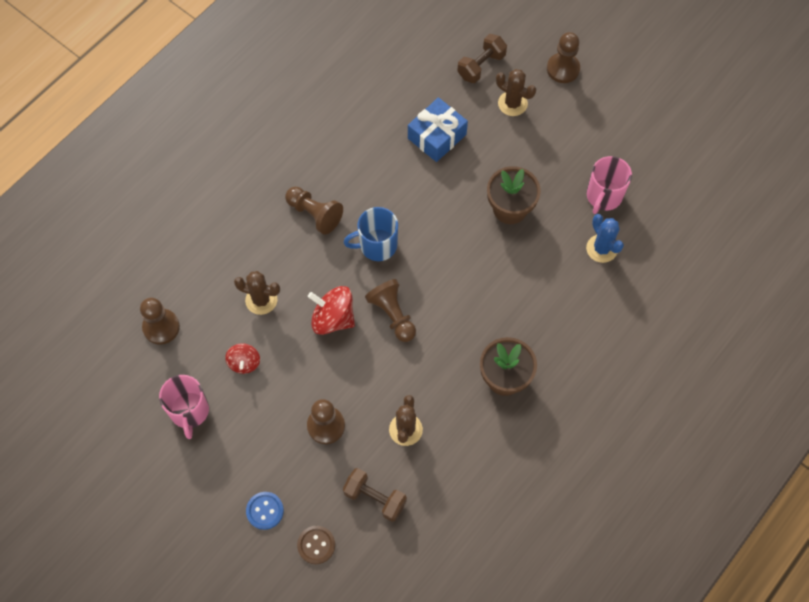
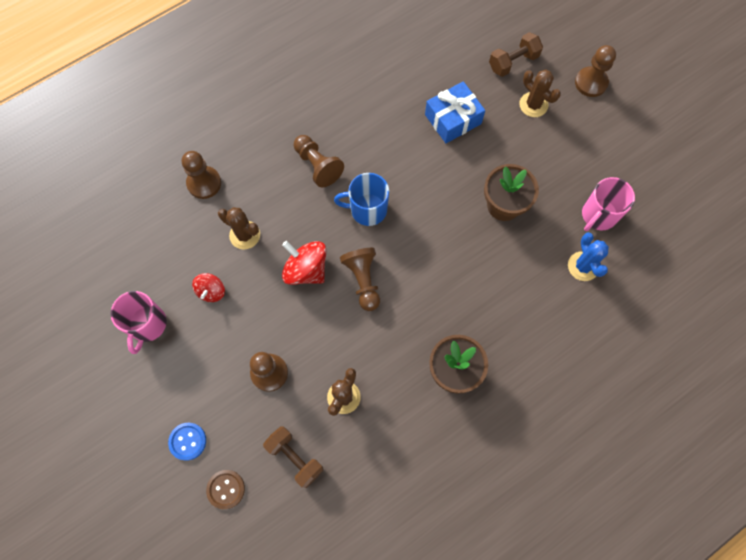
camera: 15 degrees right, 5 degrees up
brown pawn [140,297,180,345] -> brown pawn moved to [182,151,221,199]

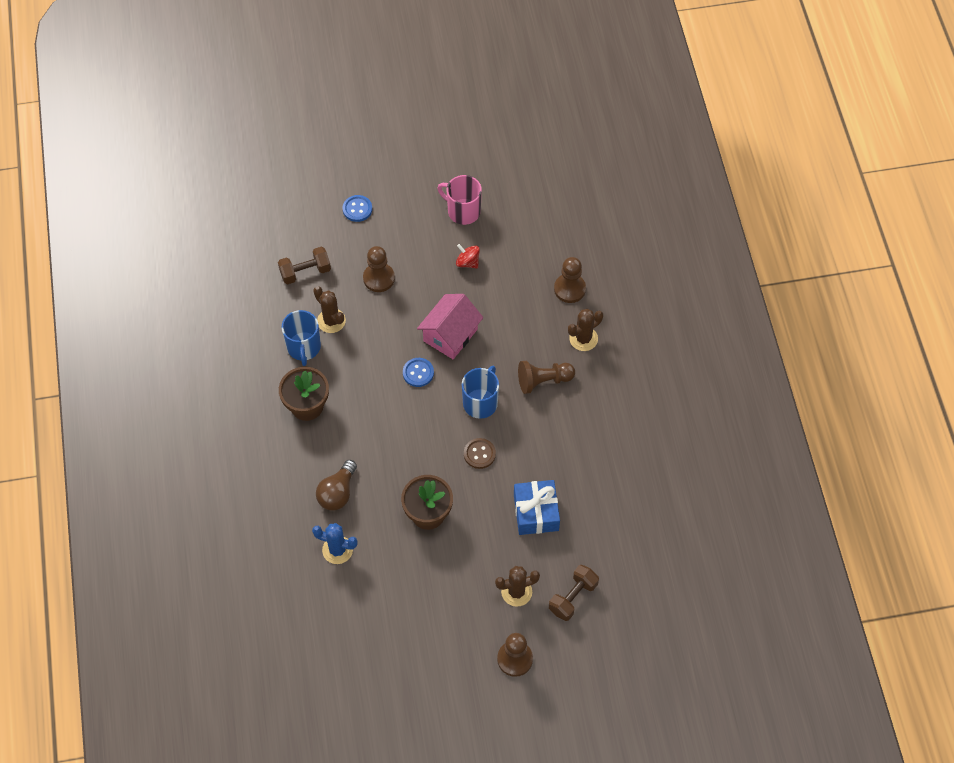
camera: 115 degrees right, 10 degrees down
brown button [206,470,245,509] -> brown button moved to [464,438,496,469]
brown cactus [218,207,260,249] -> brown cactus moved to [568,309,603,351]
red spinning top [282,241,326,285] -> pink house [417,294,483,359]
brown pawn [340,248,380,311] -> blue button [403,358,434,387]
brown dumbbell [489,32,543,77] -> brown dumbbell turned 45 degrees clockwise [549,565,599,621]
pink mug [582,177,635,231] -> none
none -> blue mug [282,310,321,366]
none -> brown light bulb [316,460,357,511]

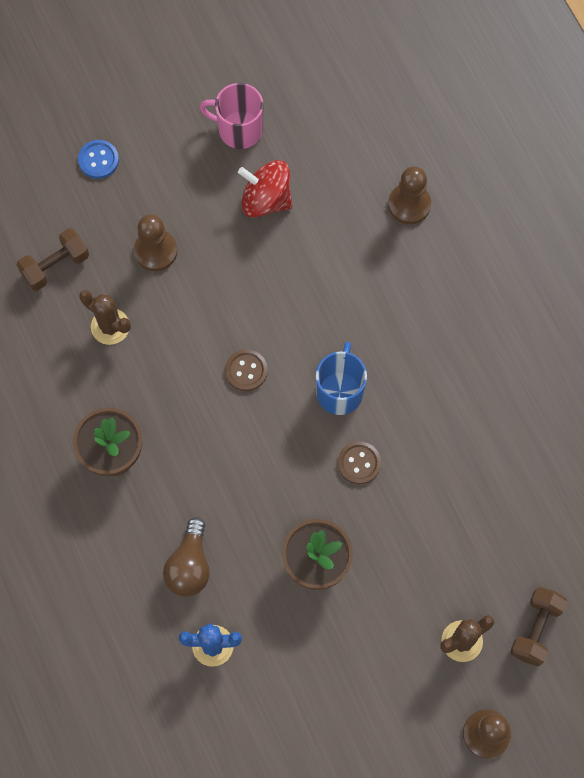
camera: 15 degrees left, 10 degrees up
blue mug [282,310,321,366] -> none
blue button [403,358,434,387] -> brown button [225,349,268,391]
pink house [417,294,483,359] -> none
red spinning top [456,244,480,268] -> red spinning top [238,160,292,217], size x1.64
blue gift [514,480,560,535] -> none
brown pawn [518,361,575,394] -> none
brown cactus [568,309,603,351] -> none

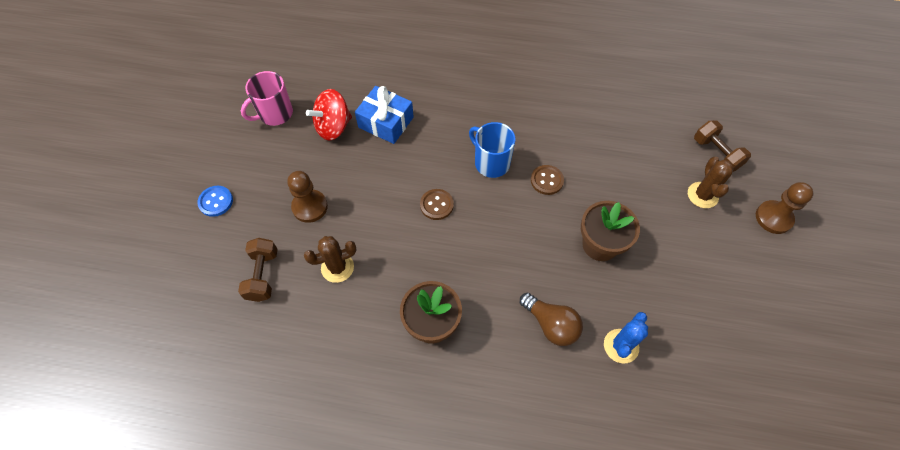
camera: 55 degrees left, 10 degrees down
brown pawn [388,166,431,224] -> none
none -> blue gift [355,86,414,144]

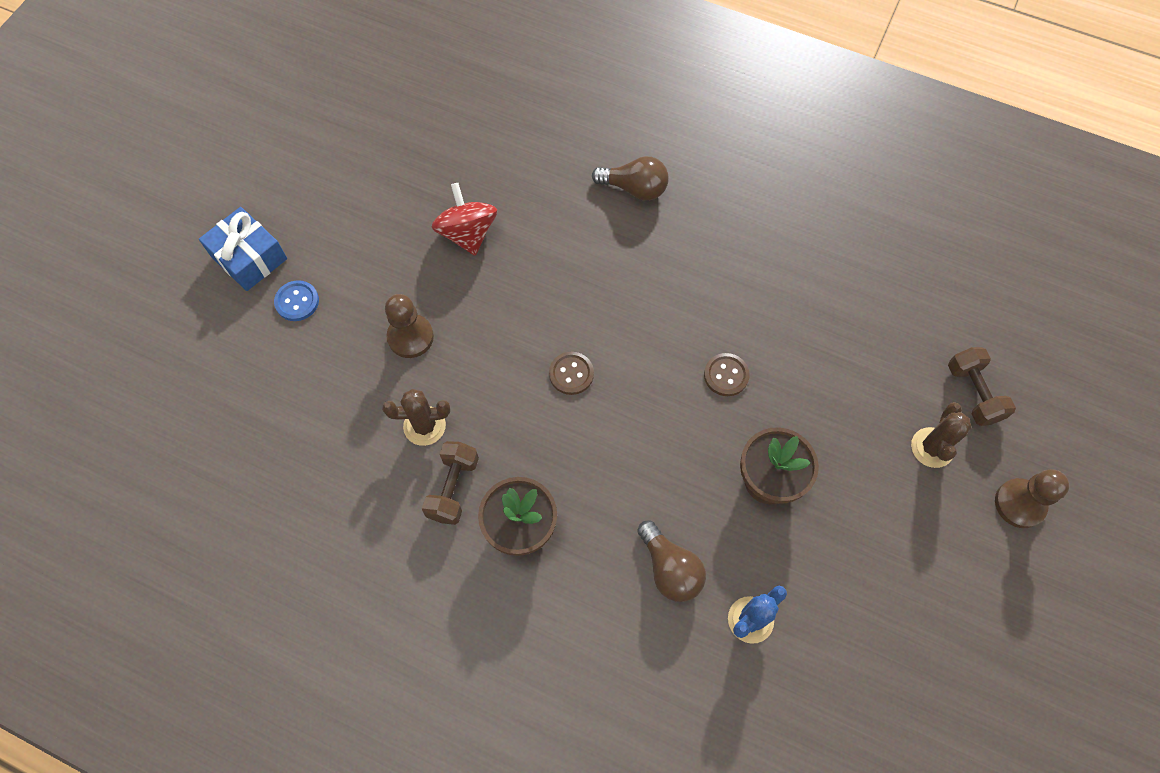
camera: 15 degrees right, 5 degrees up
brown dumbbell [238,238,277,302] -> brown dumbbell moved to [422,441,479,525]
pink mug [241,71,293,126] -> none
red spinning top [306,89,352,140] -> red spinning top turned 90 degrees clockwise [431,183,497,256]
blue gift [355,86,414,144] -> blue gift moved to [199,207,287,291]
blue mug [469,122,516,178] -> none
none -> brown light bulb [592,156,669,201]

